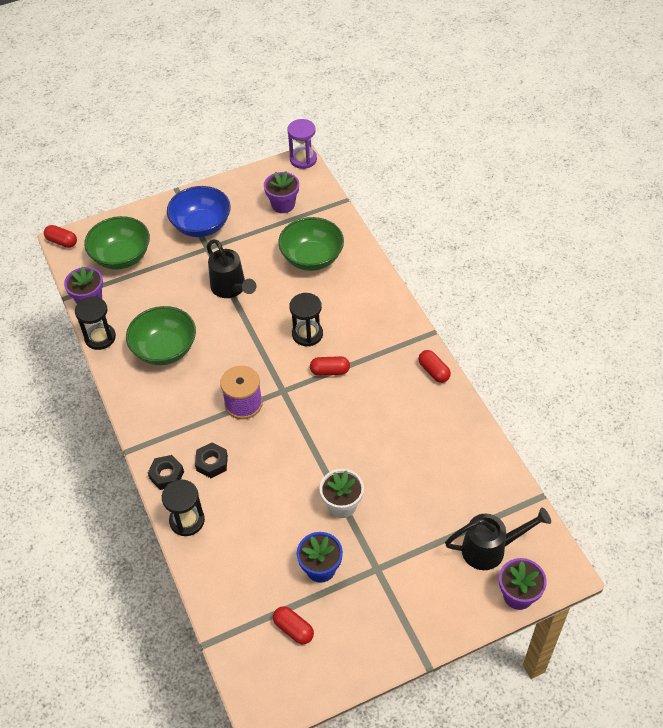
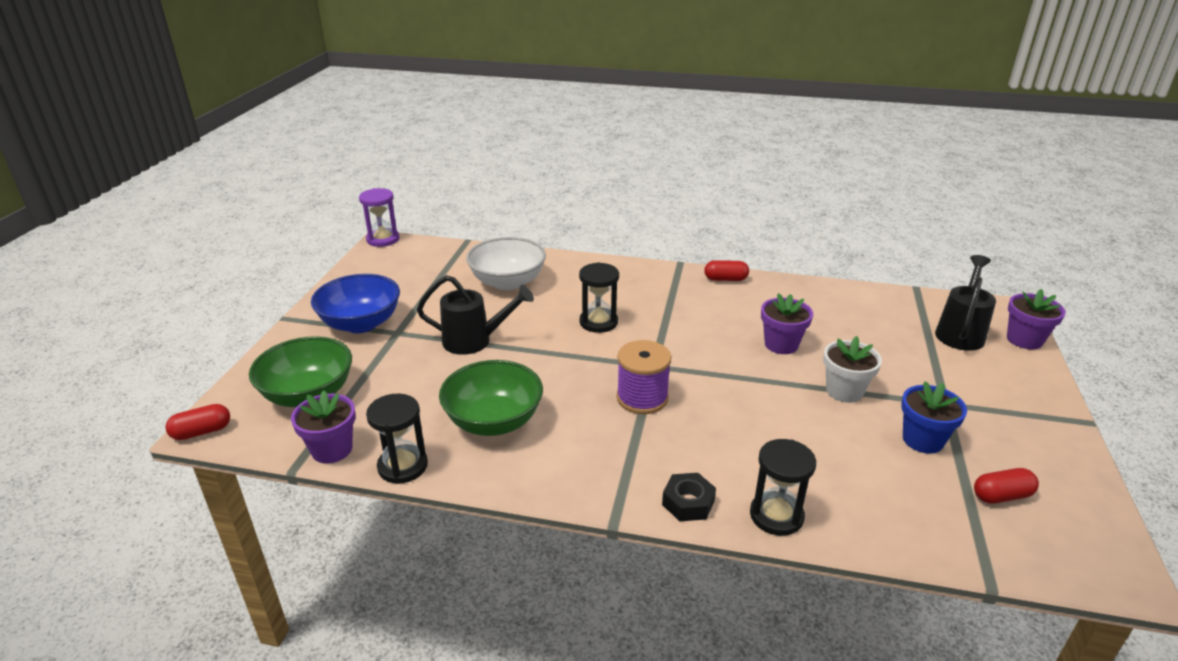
camera: 55 degrees left, 20 degrees down
black nut [195,443,228,478] -> none
purple flower pot [264,171,299,213] -> purple flower pot moved to [761,293,813,354]
green bowl [278,217,344,271] -> white bowl [466,237,546,290]
red capsule [310,356,350,376] -> none

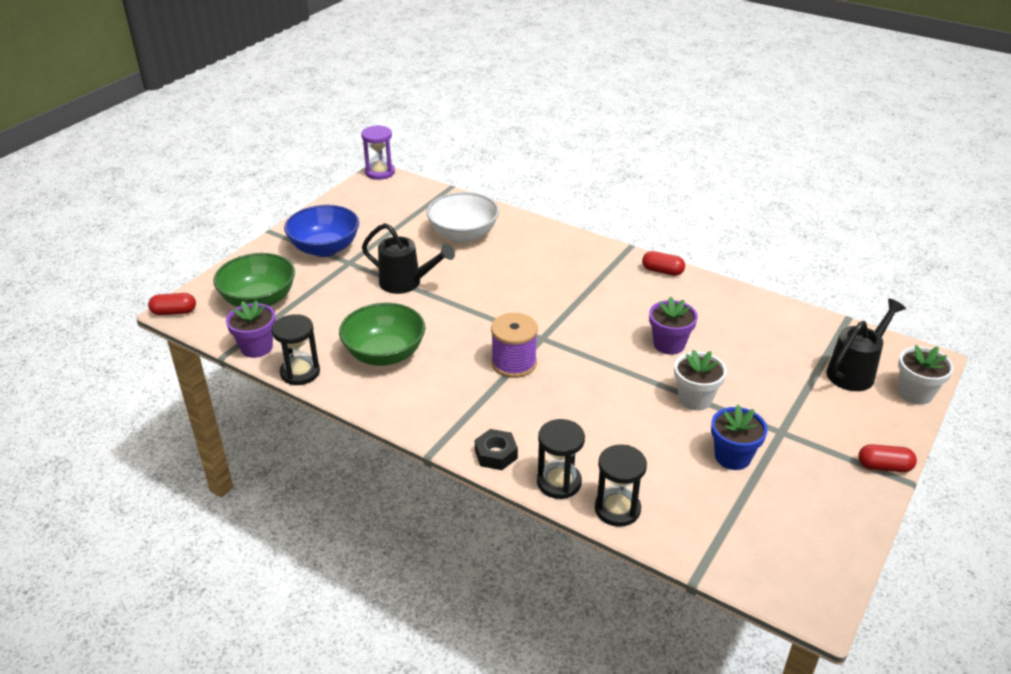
camera: 20 degrees right, 5 degrees up
black hourglass [579,262,619,333] -> black hourglass moved to [595,445,647,527]
red capsule [974,468,1039,503] -> red capsule moved to [858,444,917,472]
purple flower pot [1007,289,1066,350] -> white flower pot [898,345,954,405]

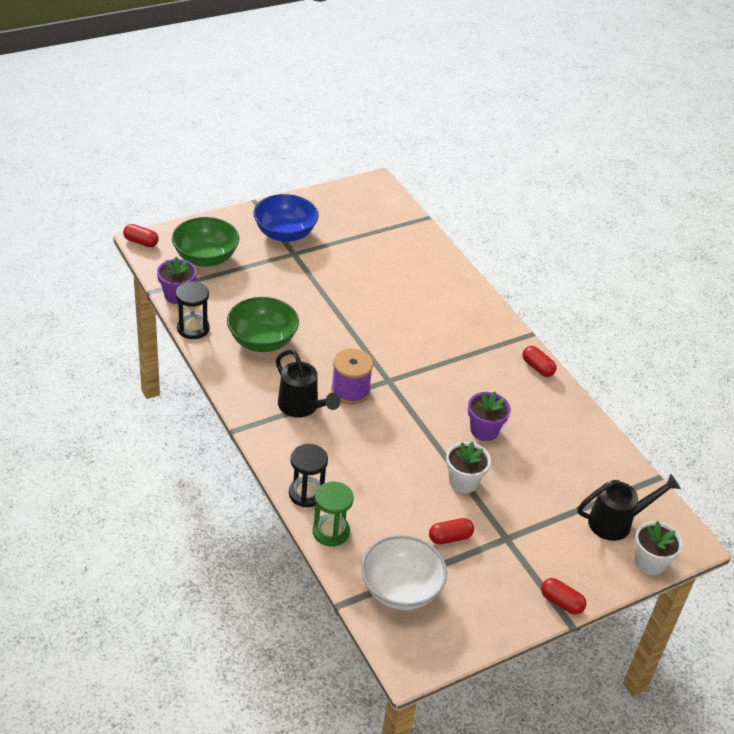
camera: 25 degrees right, 5 degrees up
purple hourglass [361,125,395,180] -> none
black watering can [362,223,455,294] -> black watering can moved to [276,350,341,417]
white bowl [426,192,499,243] -> white bowl moved to [361,535,447,610]
black nut [475,429,518,470] -> none
black hourglass [595,445,647,527] -> green hourglass [313,482,354,546]
blue flower pot [711,404,768,470] -> red capsule [429,518,474,544]

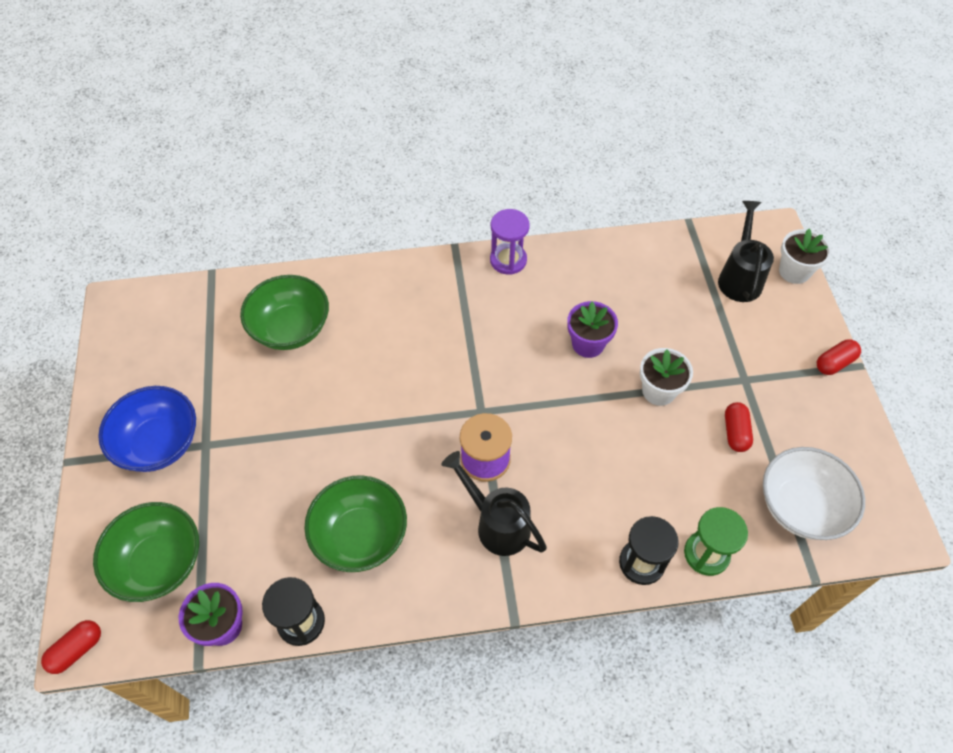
camera: 65 degrees left, 15 degrees up
black watering can [276,350,341,417] -> black watering can turned 120 degrees counterclockwise [441,451,547,556]
red capsule [522,346,556,377] -> purple hourglass [490,209,530,275]
none -> green bowl [240,275,329,350]

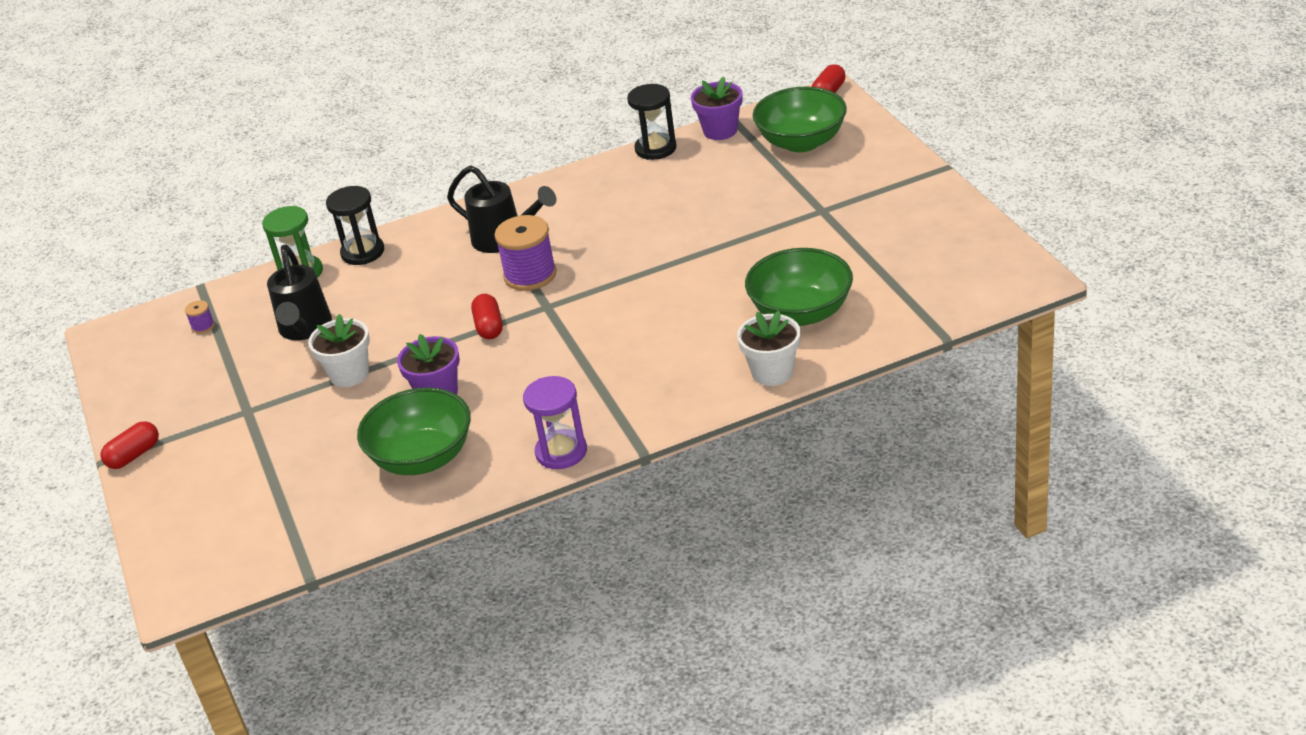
camera: 170 degrees right, 20 degrees down
blue bowl [98,386,196,472] -> none
green bowl [304,475,407,572] -> green bowl moved to [357,388,471,475]
black watering can [718,201,774,302] -> black watering can moved to [267,244,332,340]
red capsule [725,402,753,452] -> red capsule moved to [471,294,503,339]
white bowl [763,447,865,540] -> purple spool [185,300,215,334]
white flower pot [779,229,831,284] -> white flower pot moved to [737,311,801,386]

